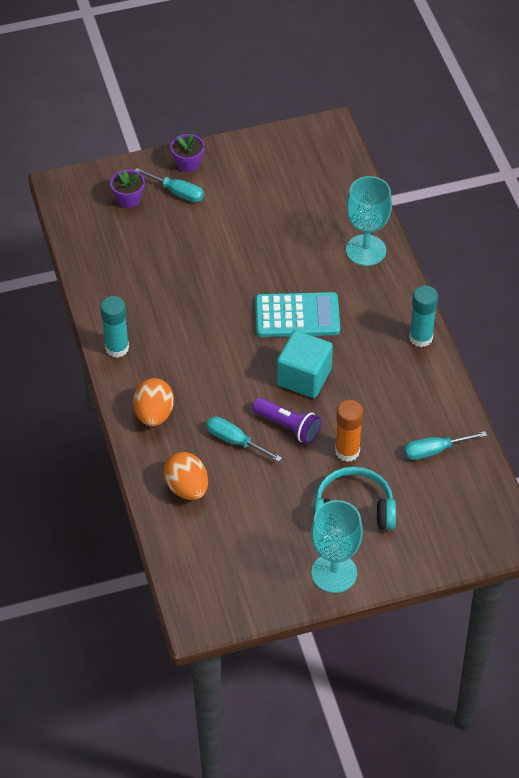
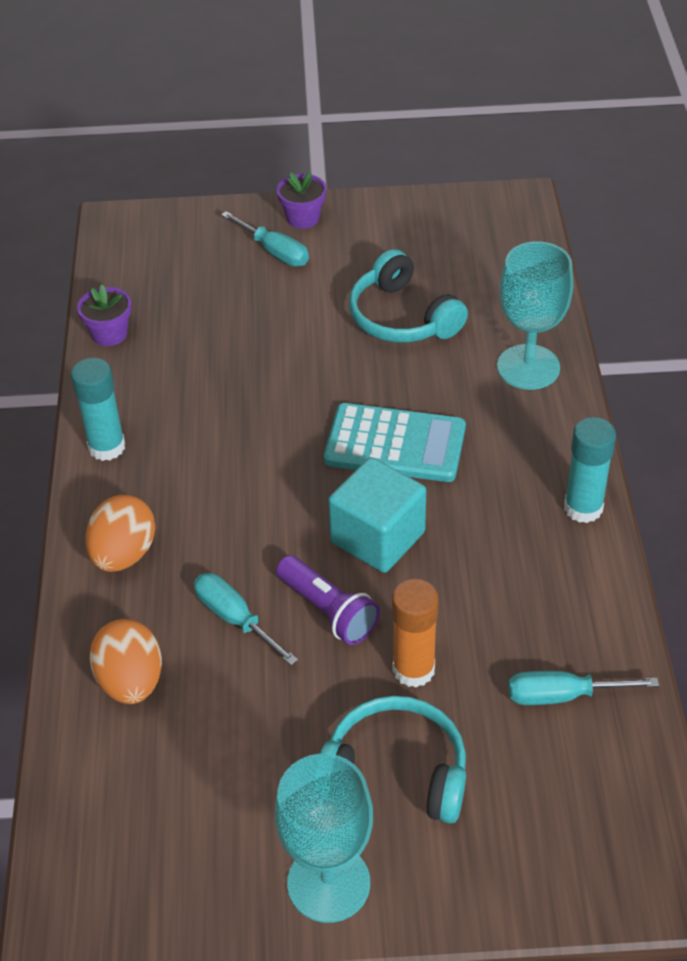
camera: 15 degrees right, 5 degrees down
purple flower pot [110,170,145,208] -> purple flower pot moved to [77,285,131,346]
none -> turquoise headphones [349,249,468,343]

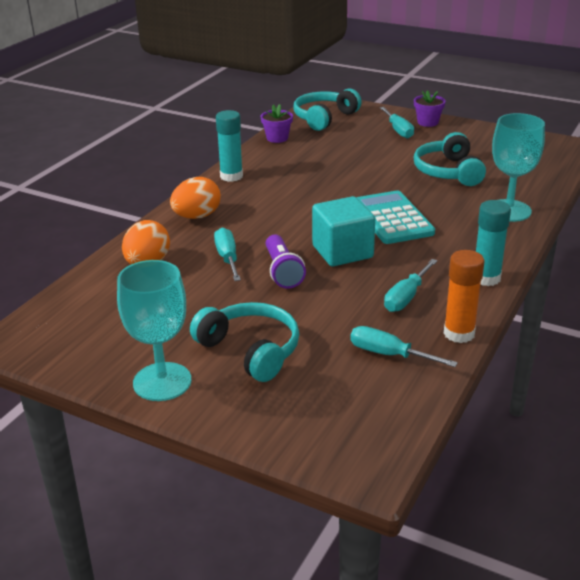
camera: 30 degrees right, 15 degrees down
turquoise calculator [324,403,466,482] -> turquoise calculator turned 150 degrees counterclockwise [356,190,435,244]
orange glue stick [392,579,439,688] -> orange glue stick moved to [443,250,484,343]
none -> turquoise headphones [293,88,362,131]
none -> turquoise screwdriver [384,259,438,312]

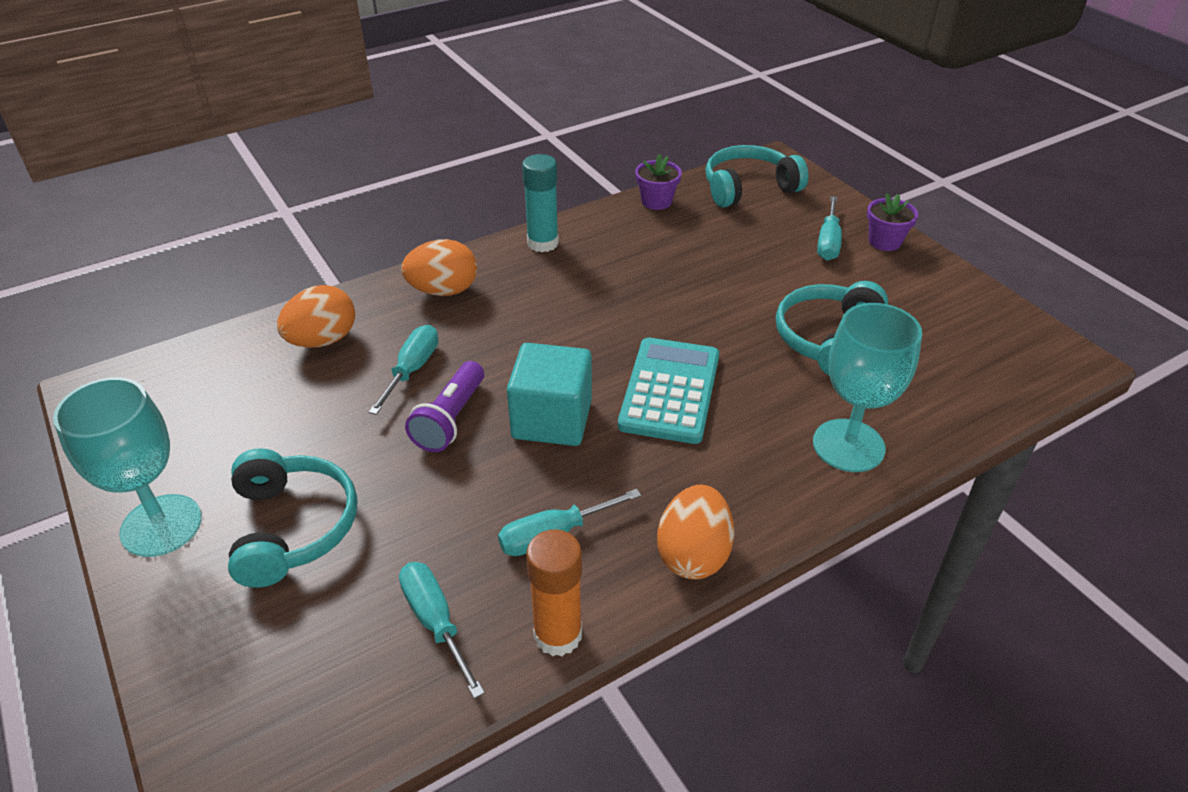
camera: 30 degrees right, 10 degrees up
turquoise glue stick [476,200,511,286] -> orange egg [657,485,734,579]

